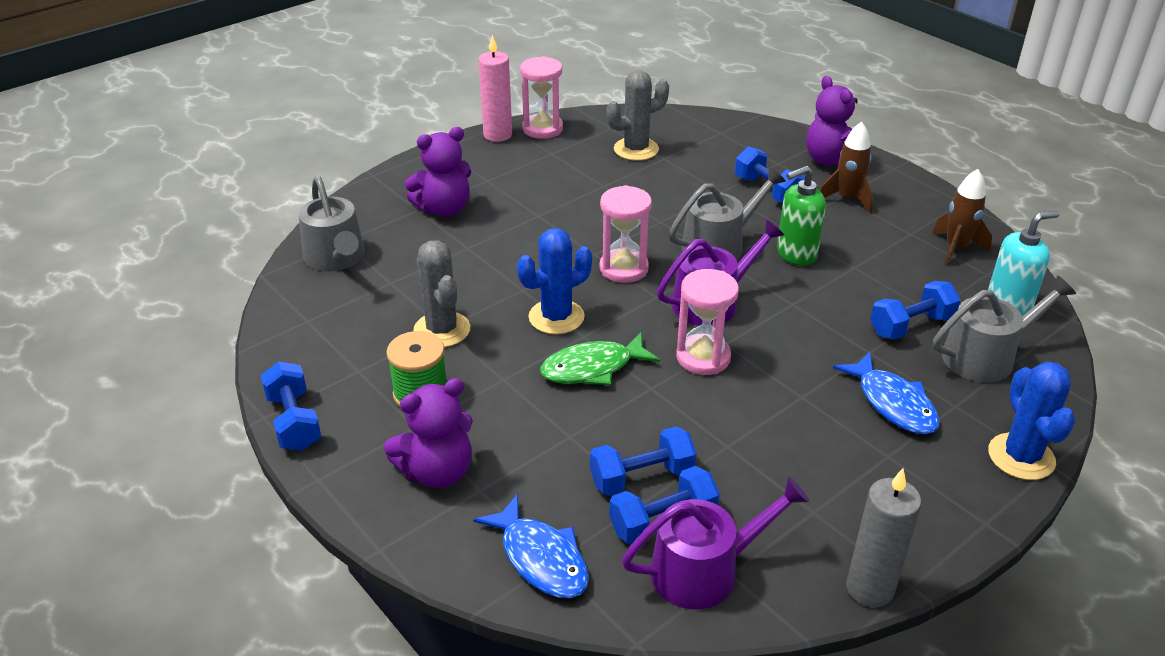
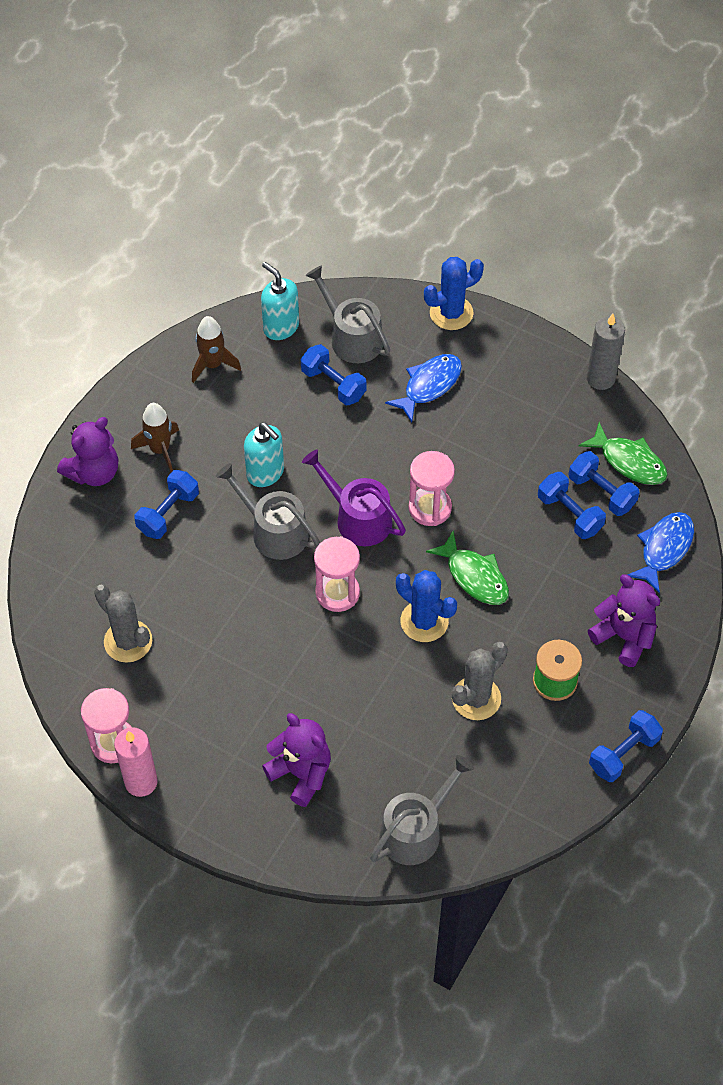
camera: 110 degrees left, 20 degrees up
purple watering can [622,477,810,609] -> green fish [579,422,668,485]
green soap dispenser [777,166,826,266] -> turquoise soap dispenser [244,423,284,487]

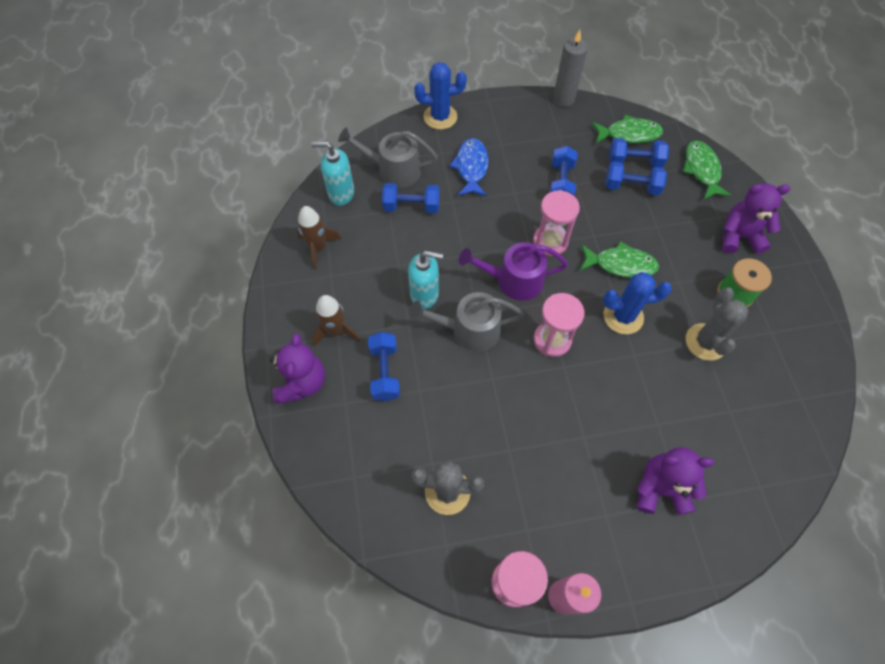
camera: 40 degrees left, 5 degrees up
grey watering can [370,755,474,865] -> none
blue cactus [424,257,484,330] -> blue cactus turned 60 degrees clockwise [414,62,467,130]
blue dumbbell [589,710,663,782] -> blue dumbbell moved to [550,146,578,195]
blue fish [627,512,694,593] -> green fish [683,141,732,200]

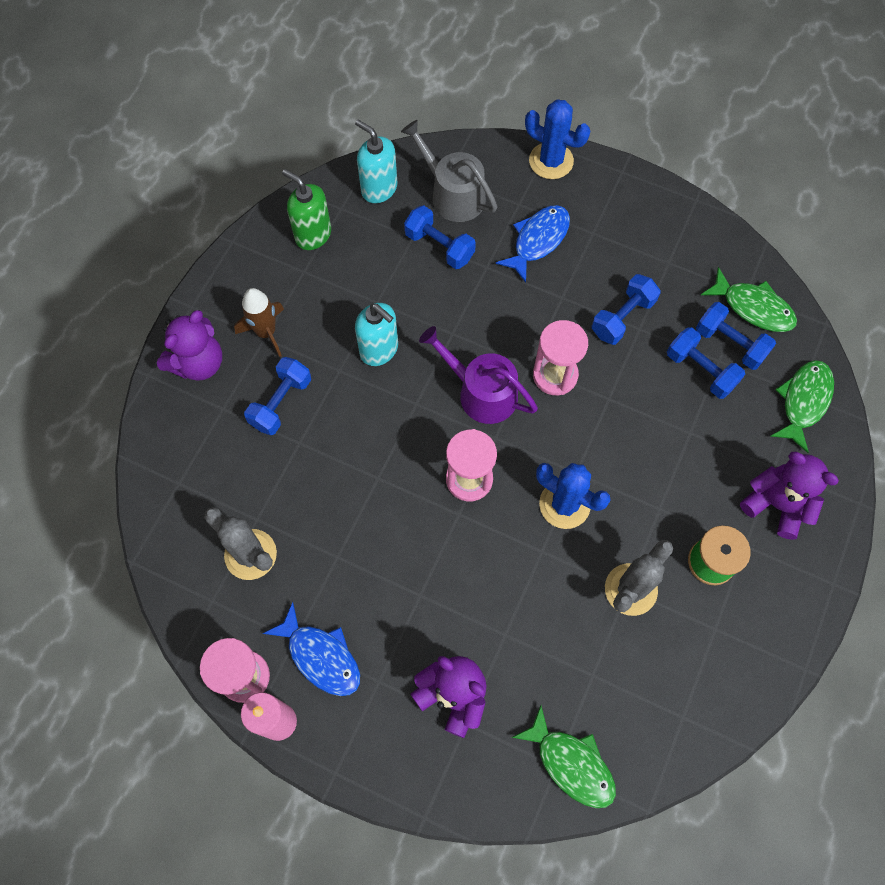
camera: 35 degrees right, 5 degrees up
brown rocket [297,206,342,269] -> green soap dispenser [282,169,331,250]
grey watering can [409,292,524,352] -> none
grey candle [553,30,588,107] -> none
green fish [580,241,659,278] -> green fish moved to [512,705,616,808]
none -> blue fish [263,602,360,696]

